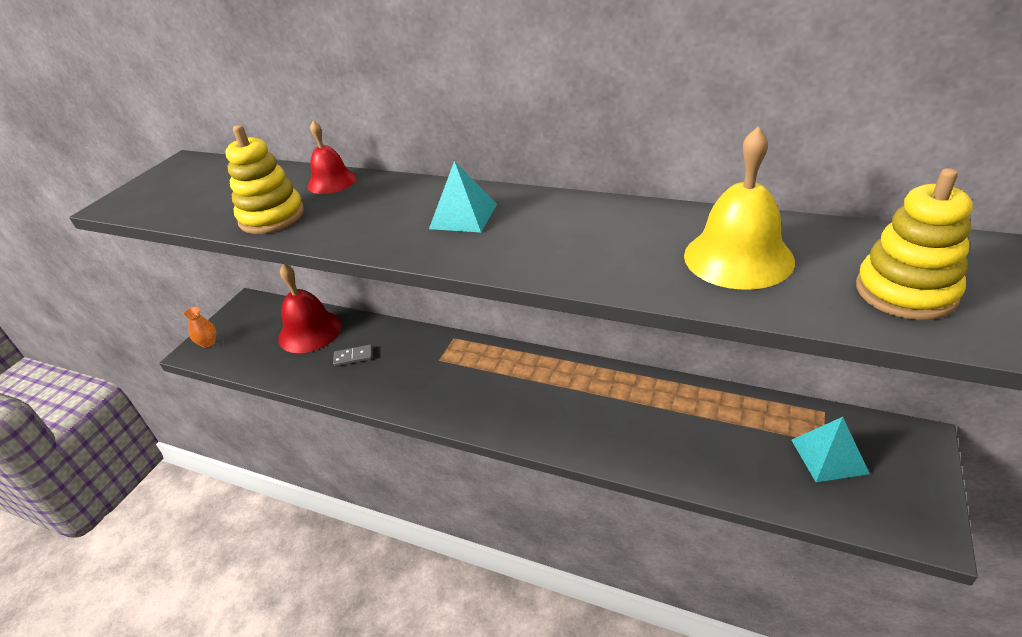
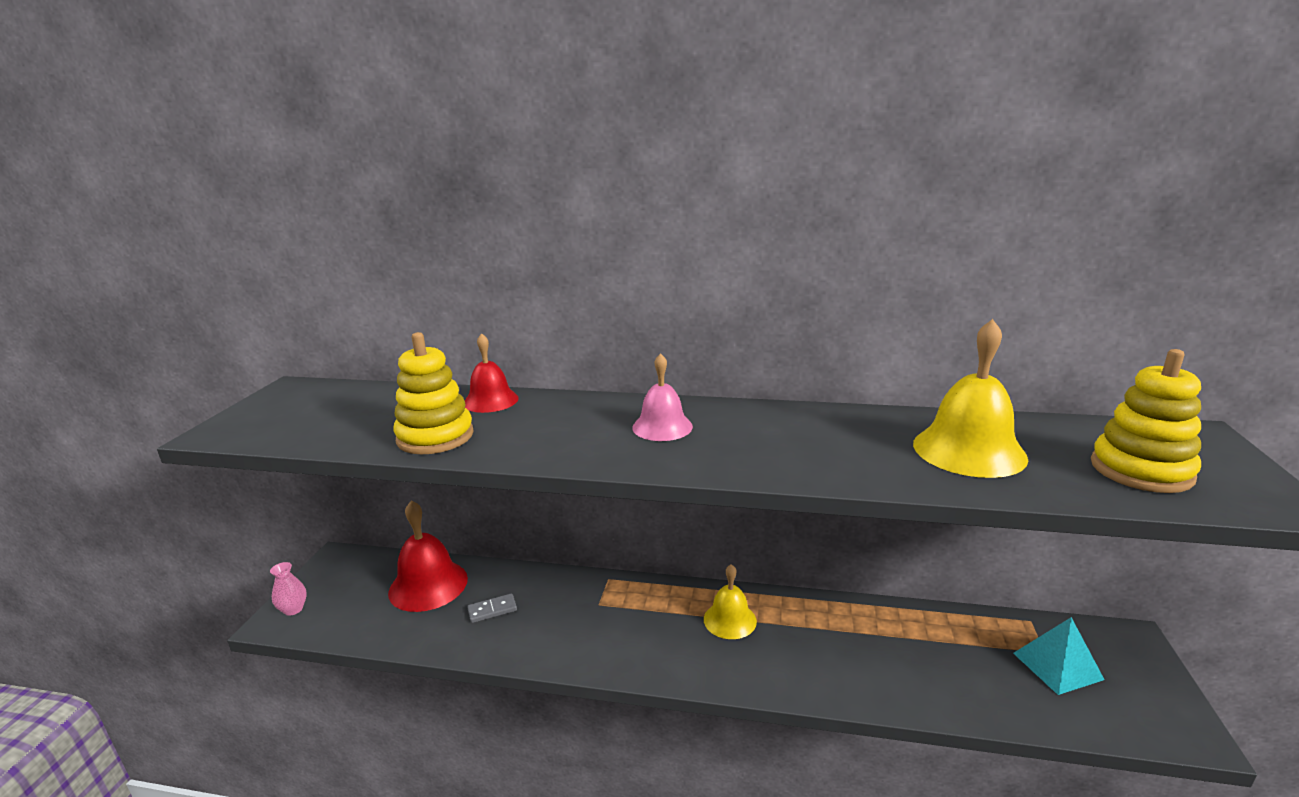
camera: 15 degrees left, 15 degrees down
orange vase [183,307,216,348] -> pink vase [270,562,307,616]
turquoise pyramid [429,161,497,232] -> pink bell [632,353,693,441]
none -> yellow bell [704,564,757,639]

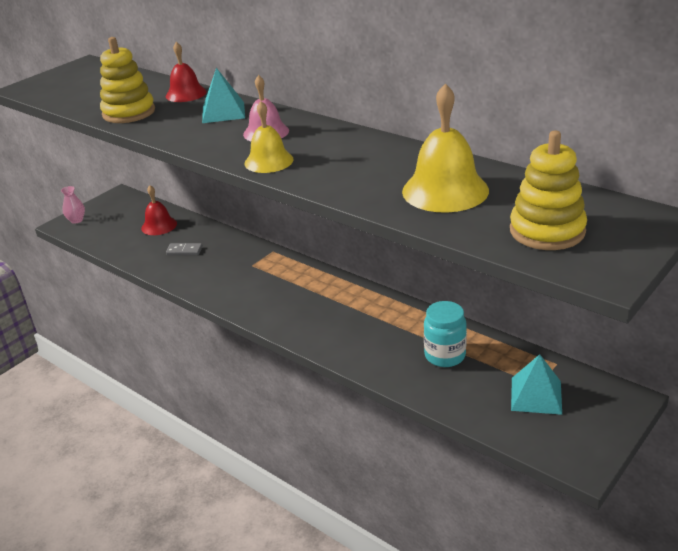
camera: 30 degrees right, 10 degrees up
red bell [388,501,468,612] -> red bell [141,185,177,235], size x0.63
yellow bell [704,564,757,639] -> yellow bell moved to [244,101,294,173]
none -> turquoise pyramid [202,68,245,123]
none -> turquoise jar [424,301,467,367]

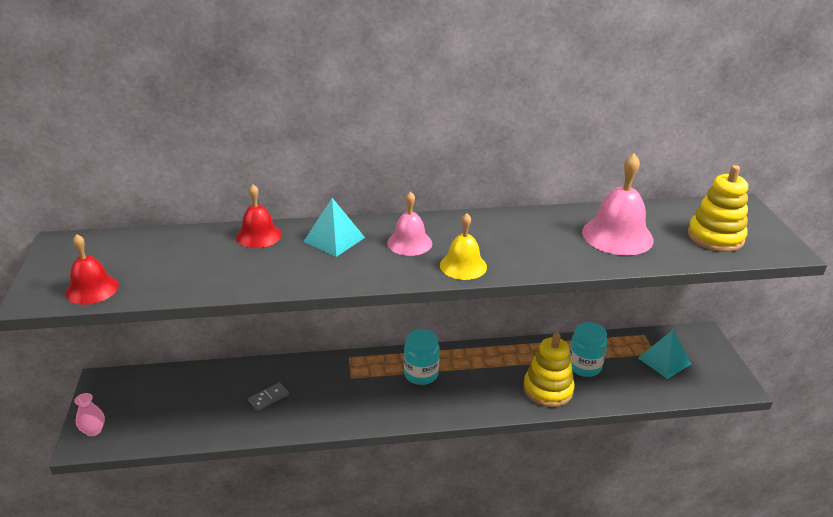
camera: 50 degrees left, 0 degrees up
yellow stacking toy [100,37,155,123] -> yellow stacking toy moved to [523,333,575,407]
red bell [141,185,177,235] -> red bell moved to [65,234,119,305]
yellow bell [402,84,489,212] -> pink bell [582,153,654,255]
none -> turquoise jar [404,329,440,385]

